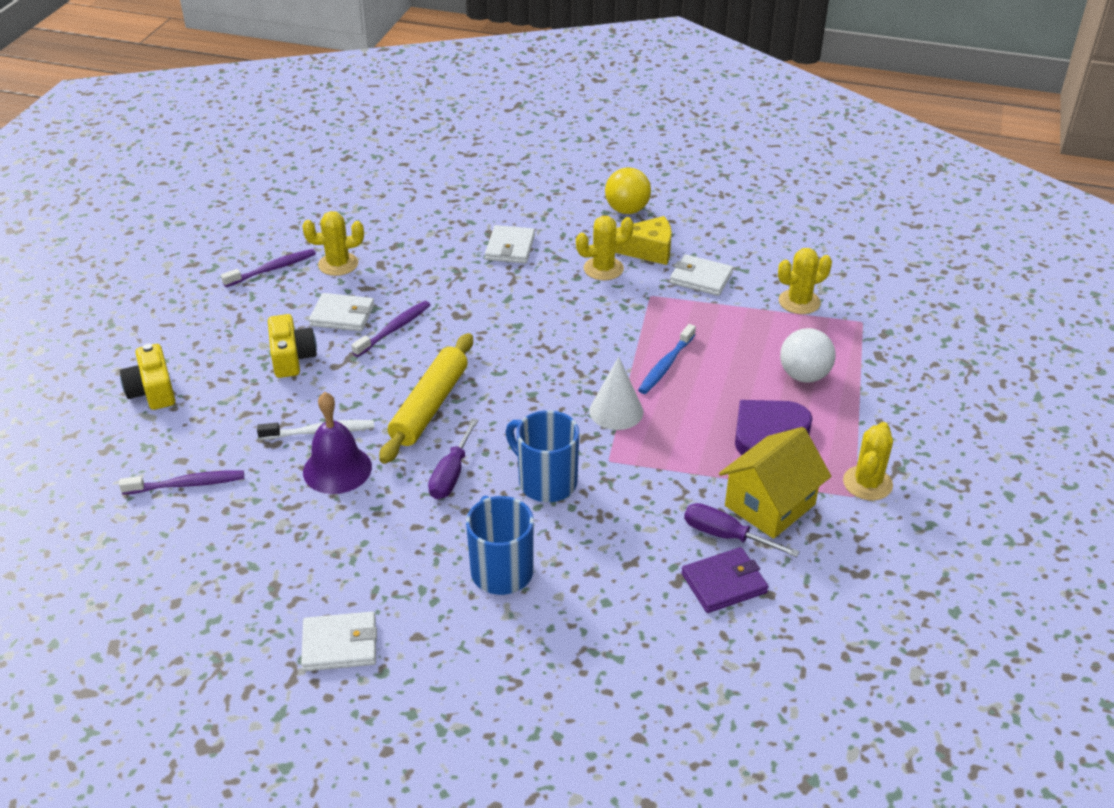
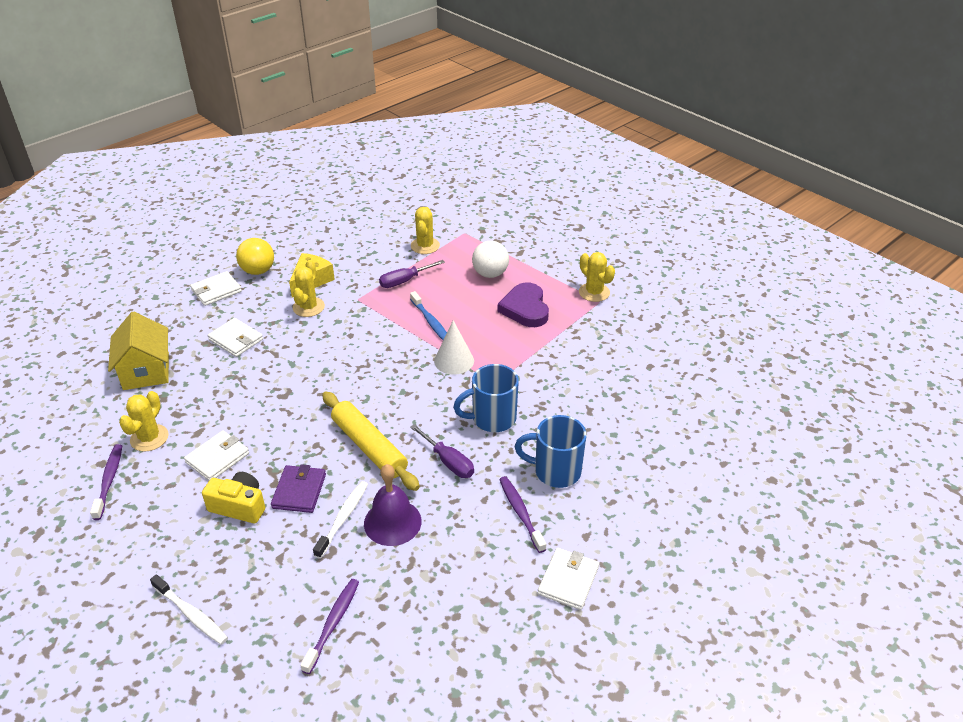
camera: 60 degrees left, 0 degrees up
yellow camera [120,344,175,410] -> white toothbrush [150,574,228,645]
purple toothbrush [351,301,430,357] -> purple toothbrush moved to [499,476,546,553]
white wallet [670,254,733,296] -> white wallet moved to [190,271,242,306]
purple wallet [681,547,769,613] -> purple wallet moved to [271,464,326,513]
purple screwdriver [684,503,800,557] -> purple screwdriver moved to [379,260,445,288]
yellow house [719,427,831,539] -> yellow house moved to [108,311,169,390]

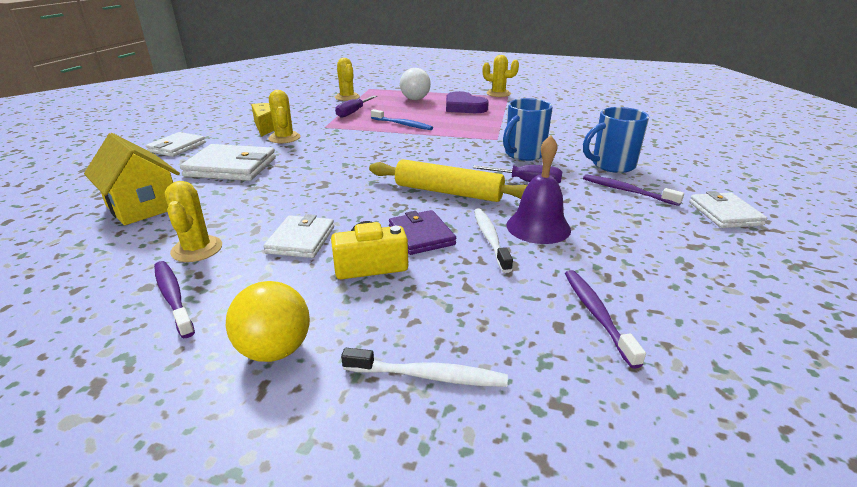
camera: 30 degrees left, 10 degrees down
white wallet [208,318,263,357] -> white wallet [180,144,276,181], size x1.54
yellow ball [236,238,274,275] -> yellow ball moved to [226,281,310,362]
white cone [434,320,474,375] -> none

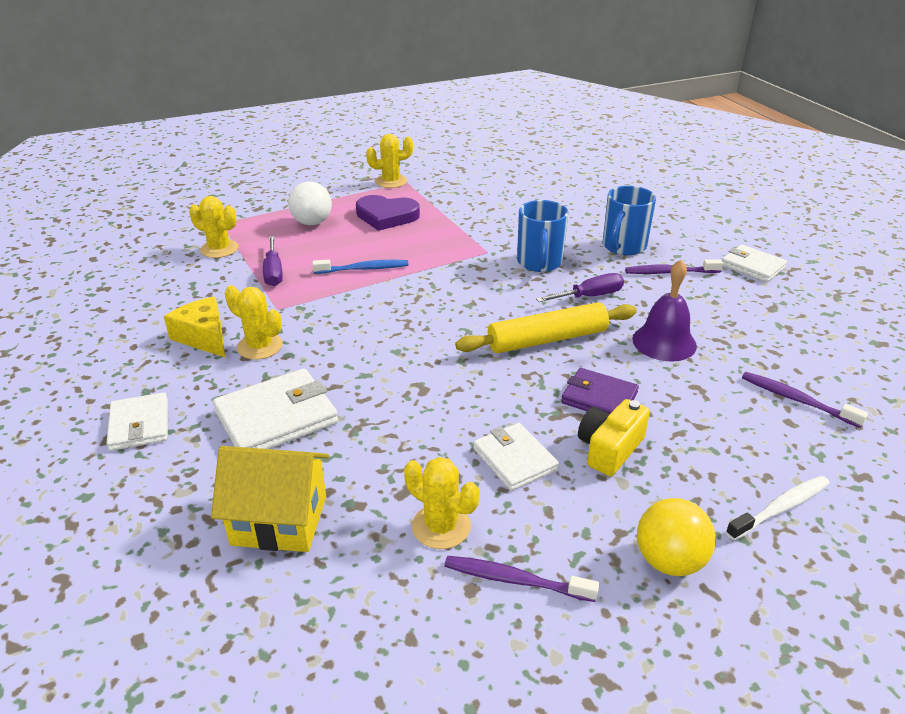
camera: 40 degrees left, 5 degrees up
white toothbrush [474,208,513,273] -> none

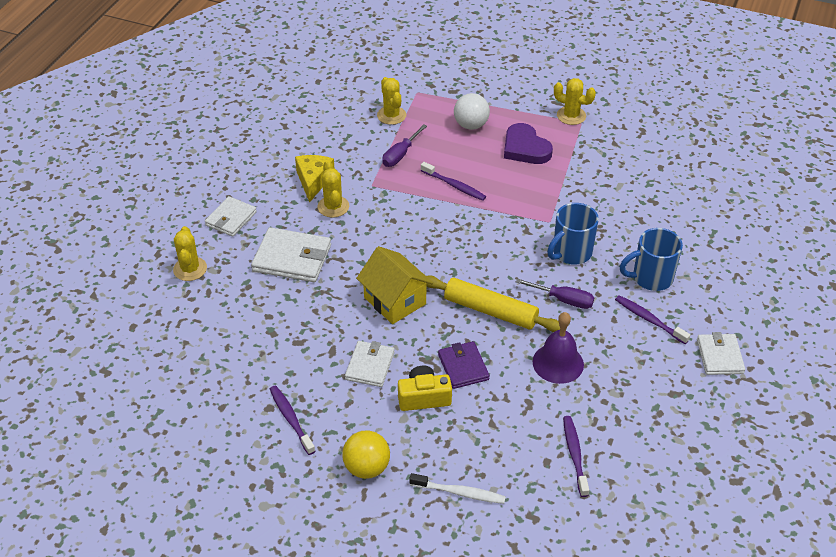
camera: 45 degrees right, 10 degrees up
yellow house [211,446,329,552] -> yellow house moved to [356,246,433,324]
blue toothbrush [312,259,408,274] -> purple toothbrush [421,162,486,201]
yellow cactus [404,457,479,549] -> yellow cactus moved to [173,226,207,281]

